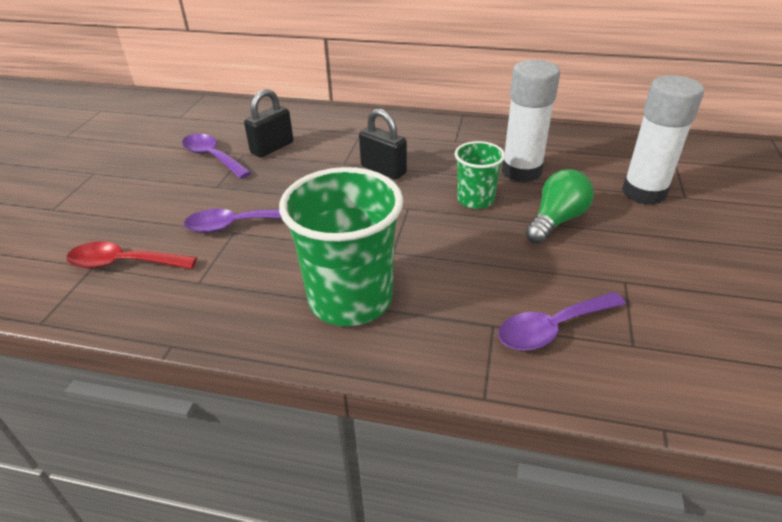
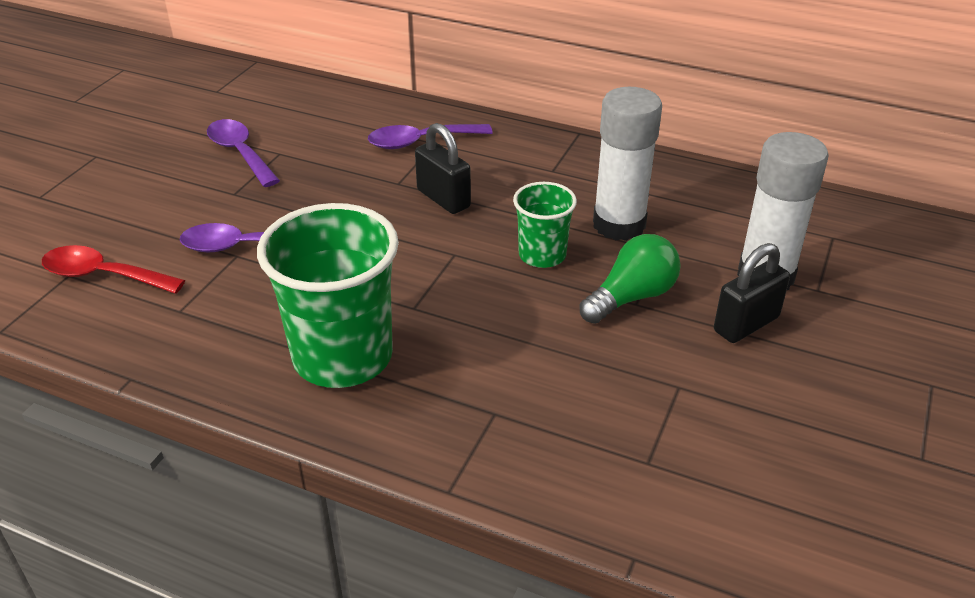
camera: 10 degrees right, 0 degrees up
black padlock [244,89,293,158] -> black padlock moved to [714,243,790,343]
purple spoon [498,292,626,351] -> purple spoon moved to [368,124,493,149]

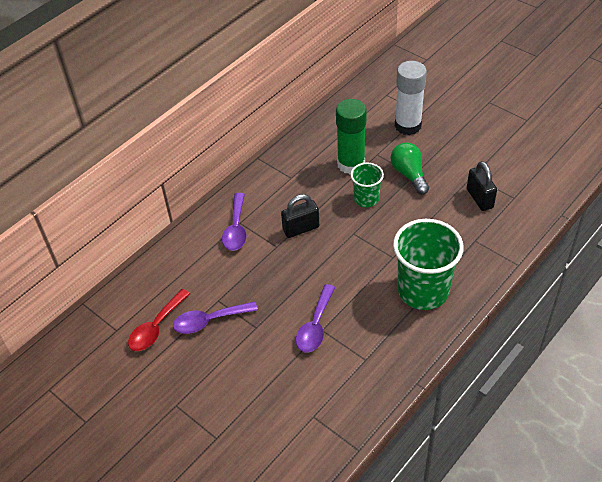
camera: 70 degrees left, 10 degrees up
red spoon [42,245,185,294] -> red spoon moved to [128,289,190,351]
white glue stick [593,87,662,241] -> green glue stick [336,99,367,174]
black padlock [714,243,790,343] -> black padlock moved to [467,161,497,211]

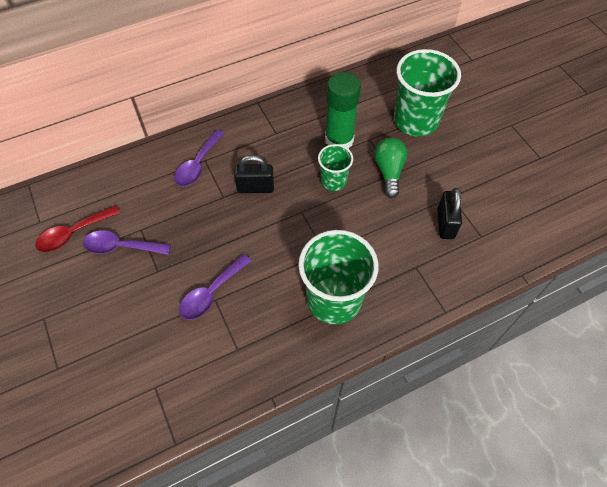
camera: 20 degrees right, 10 degrees up
white glue stick [395,61,427,135] -> green cup [394,49,461,137]

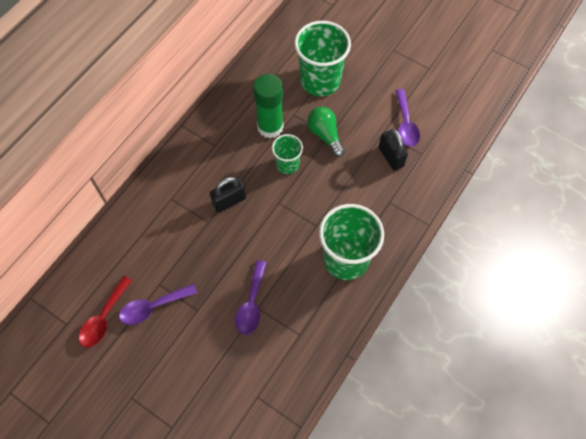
camera: 30 degrees left, 5 degrees up
purple spoon [174,130,225,187] -> purple spoon moved to [396,89,420,147]

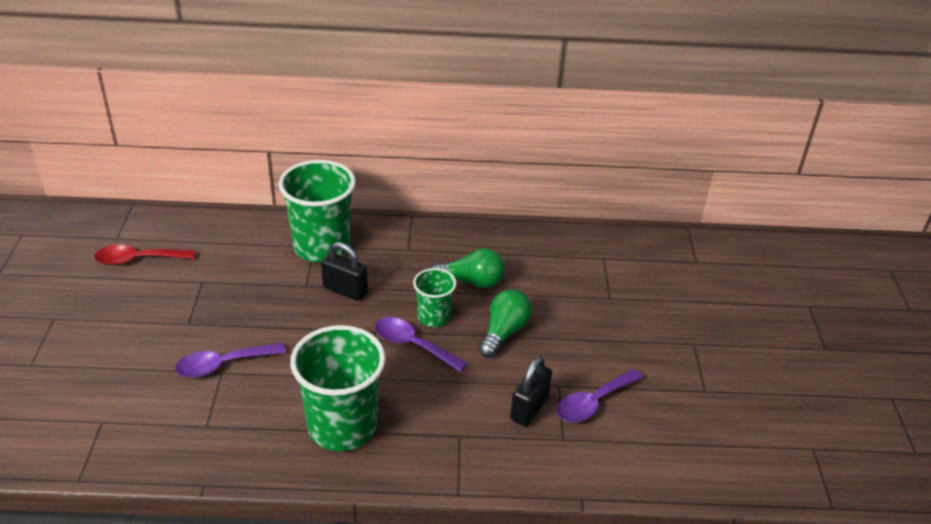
camera: 55 degrees right, 25 degrees down
purple spoon [119,284,197,325] -> purple spoon moved to [375,317,468,372]
green glue stick [253,74,284,138] -> green light bulb [431,248,505,288]
green cup [294,21,351,96] -> green cup moved to [279,160,356,263]

